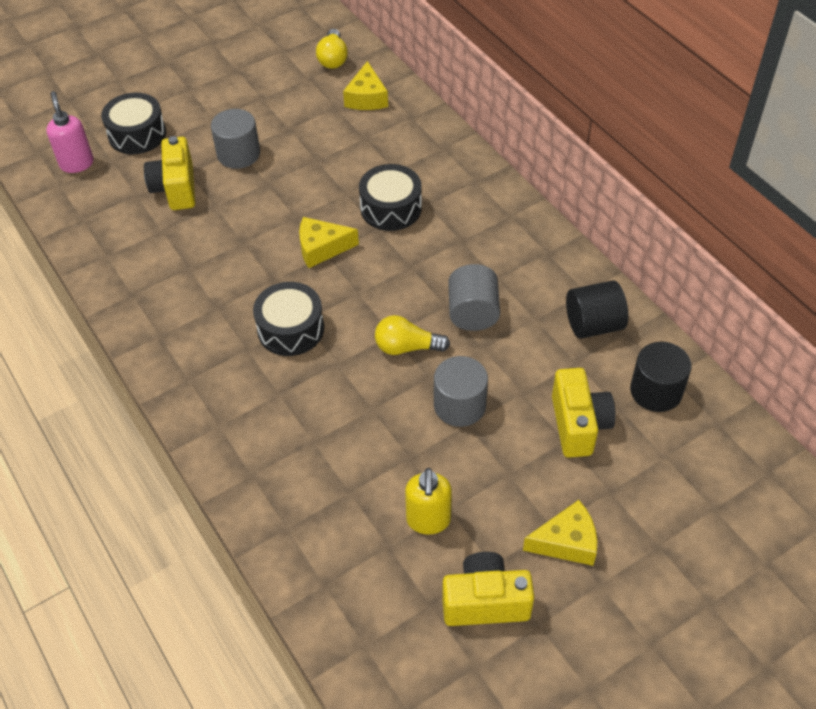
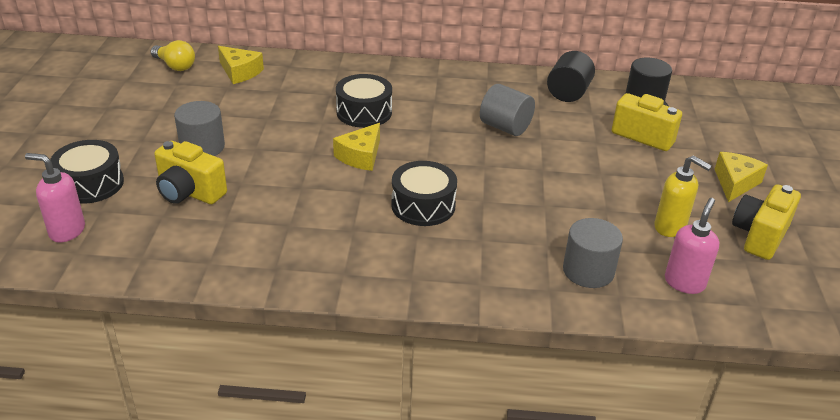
camera: 55 degrees left, 15 degrees down
yellow light bulb [375,315,450,355] -> none
grey cylinder [434,356,488,427] -> grey cylinder moved to [563,218,623,288]
none -> pink soap dispenser [665,198,719,294]

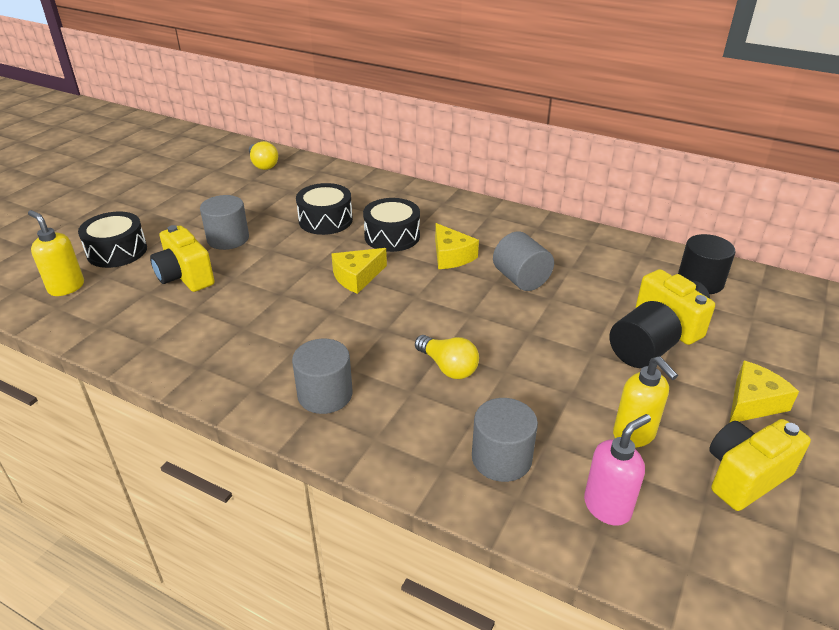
camera: 25 degrees right, 0 degrees up
pink soap dispenser [25,153,85,243] -> yellow soap dispenser [28,210,84,296]
yellow cheese [218,46,264,84] -> yellow cheese moved to [435,223,479,269]
black drum [391,161,457,226] -> black drum moved to [296,183,353,235]
black cylinder [547,51,595,102] -> black cylinder moved to [609,301,682,368]
none -> grey cylinder [292,339,353,414]
none -> yellow light bulb [415,335,479,379]

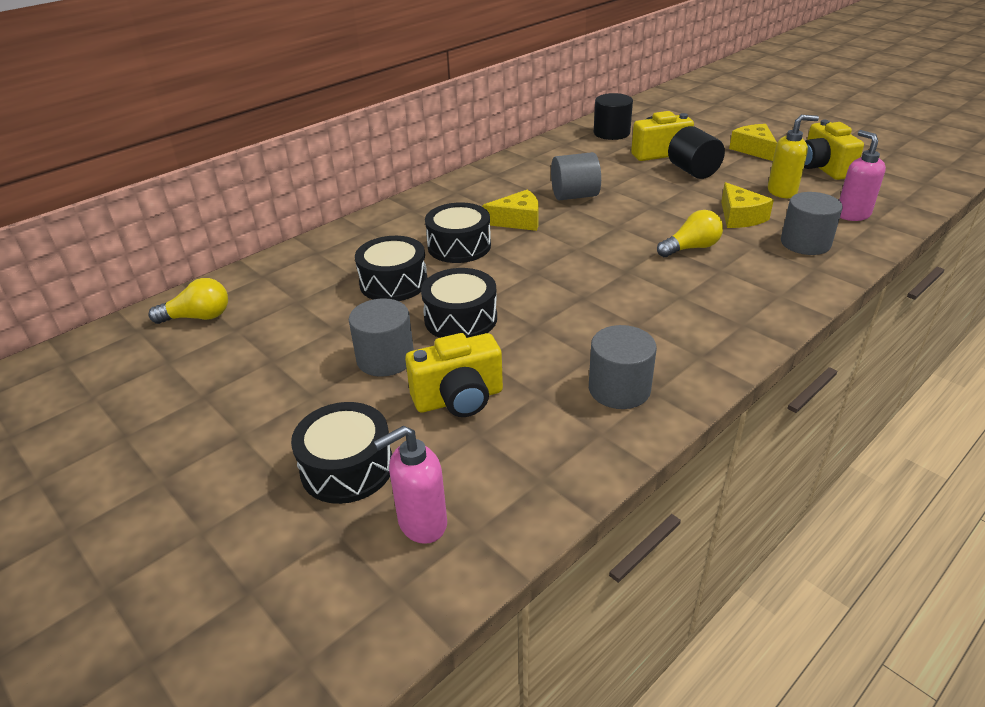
camera: 70 degrees left, 0 degrees up
yellow soap dispenser [28,210,84,296] -> pink soap dispenser [374,426,447,544]
grey cylinder [292,339,353,414] -> grey cylinder moved to [589,325,657,409]
yellow cheese [331,248,387,294] -> yellow cheese moved to [721,182,774,228]
none -> black drum [421,268,497,338]

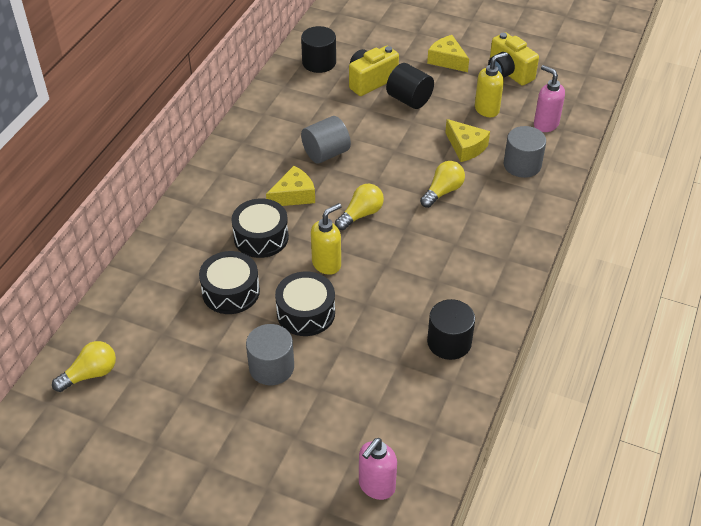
camera: 25 degrees left, 10 degrees up
black drum [291,402,392,504] -> none
yellow camera [405,333,503,417] -> none
grey cylinder [589,325,657,409] -> black cylinder [427,299,475,360]
none -> yellow soap dispenser [311,203,342,275]
none -> yellow light bulb [335,184,384,230]

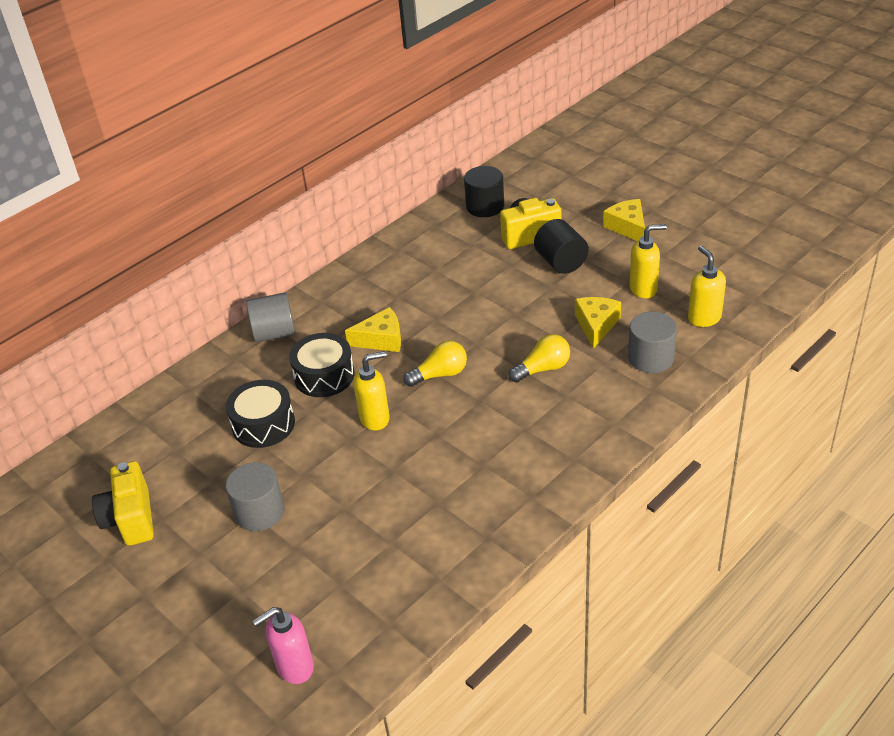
camera: 25 degrees right, 5 degrees down
yellow light bulb [52,341,116,392] -> none
black drum [275,271,335,336] -> none
grey cylinder [301,116,351,163] -> grey cylinder moved to [246,293,295,342]
black cylinder [427,299,475,360] -> none
yellow cheese [445,119,490,162] -> yellow cheese turned 150 degrees counterclockwise [575,297,621,349]
yellow camera [488,32,539,86] -> yellow camera moved to [92,461,154,546]
pink soap dispenser [534,65,565,132] -> yellow soap dispenser [688,246,726,327]

